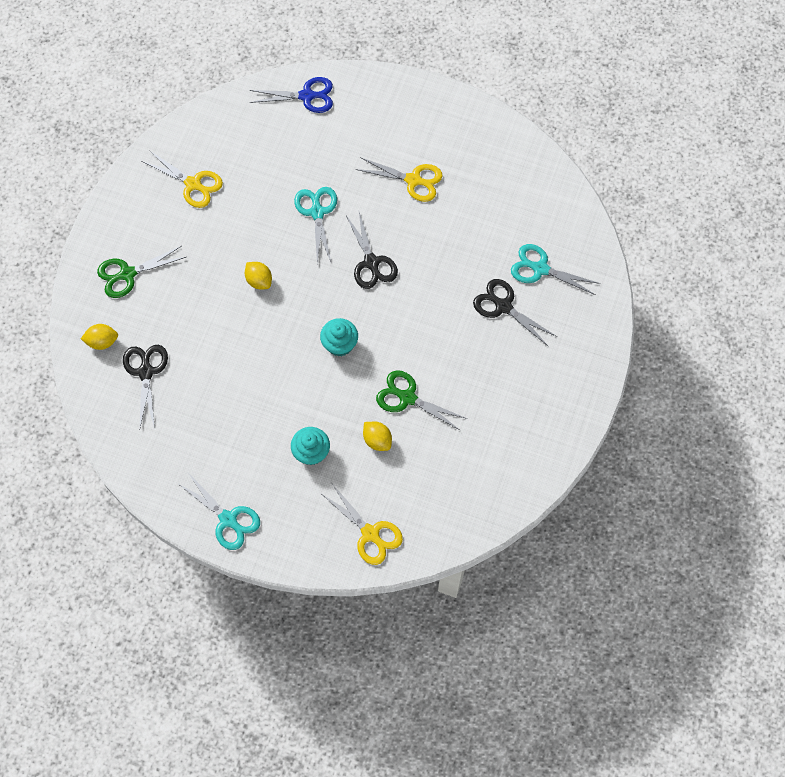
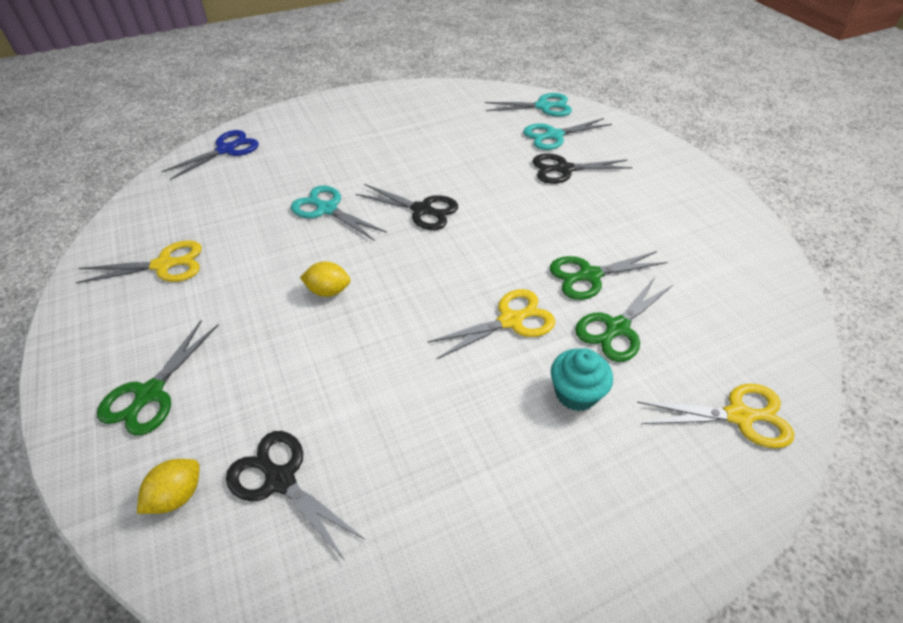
camera: 45 degrees left, 20 degrees down
turquoise scissors [177,474,260,550] -> turquoise scissors moved to [485,93,572,117]
turquoise cupcake [320,318,358,356] -> none
yellow scissors [356,157,443,202] -> yellow scissors moved to [427,289,555,359]
yellow lemon [363,422,392,451] -> green scissors [575,277,673,362]

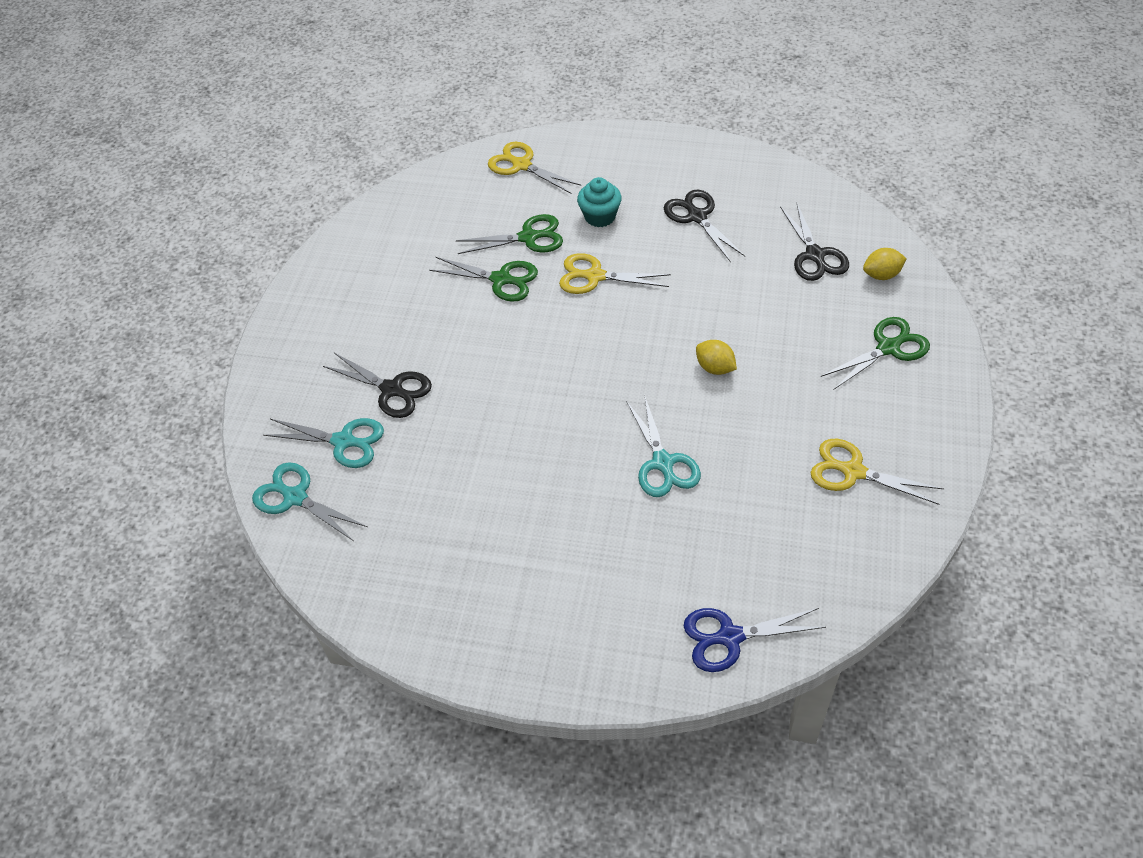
camera: 140 degrees left, 5 degrees up
black scissors [356,184,458,230] -> black scissors moved to [664,190,745,262]

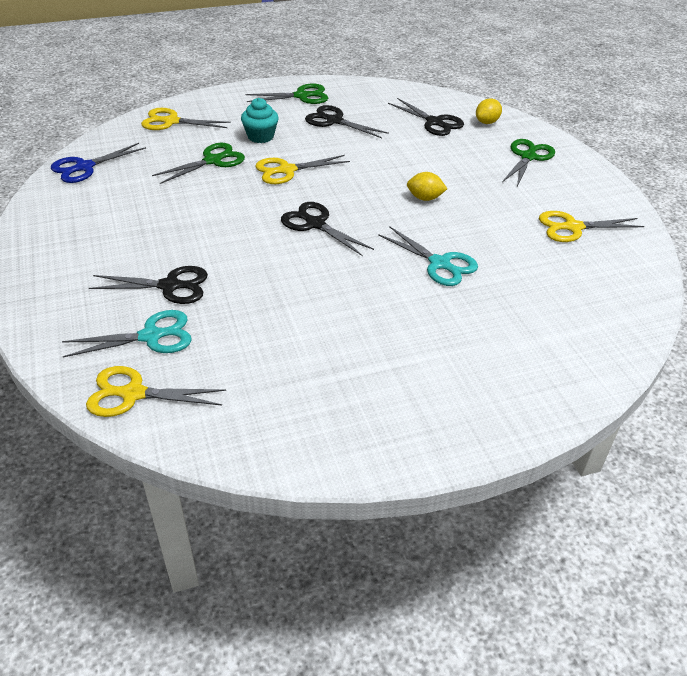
camera: 35 degrees left, 10 degrees down
turquoise scissors [252,462,368,541] -> yellow scissors [86,366,226,417]
green scissors [429,257,538,302] -> green scissors moved to [245,83,328,104]
blue scissors [684,608,826,672] -> blue scissors moved to [51,143,146,183]
none -> black scissors [281,202,374,256]

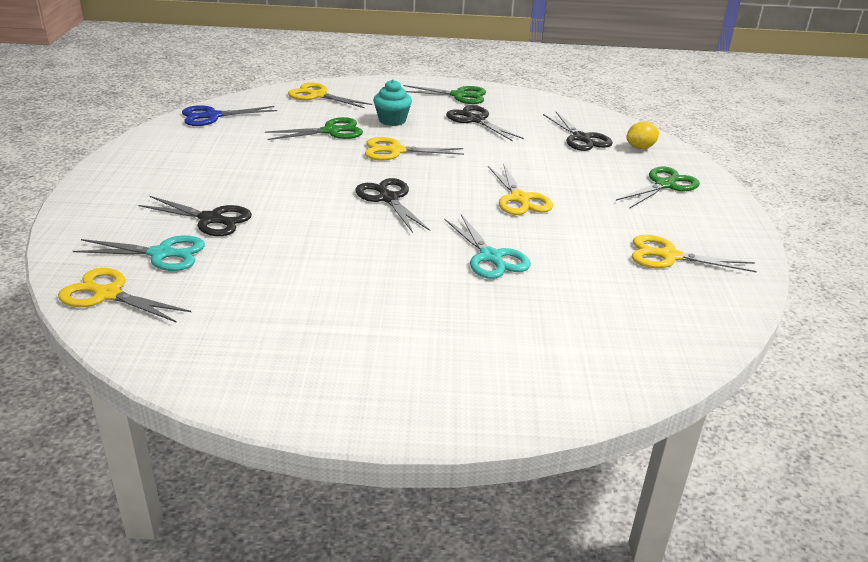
camera: 20 degrees right, 10 degrees down
yellow lemon [407,172,447,201] -> yellow scissors [488,163,553,215]

